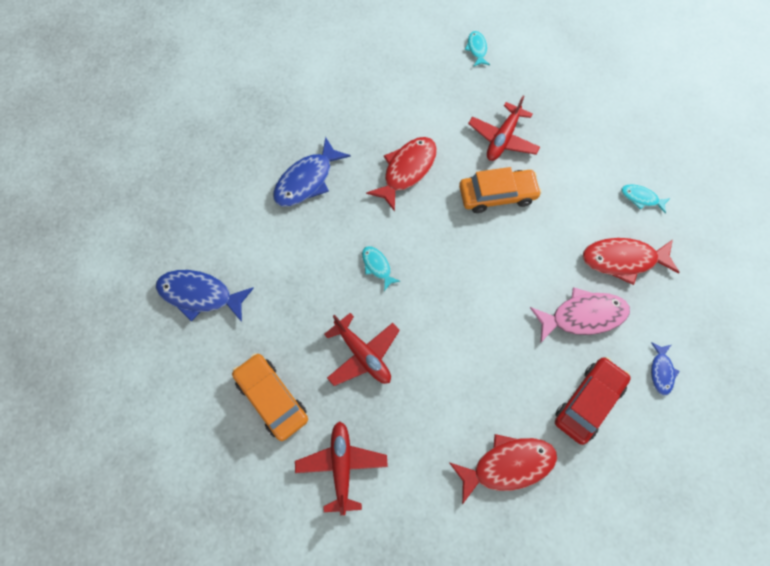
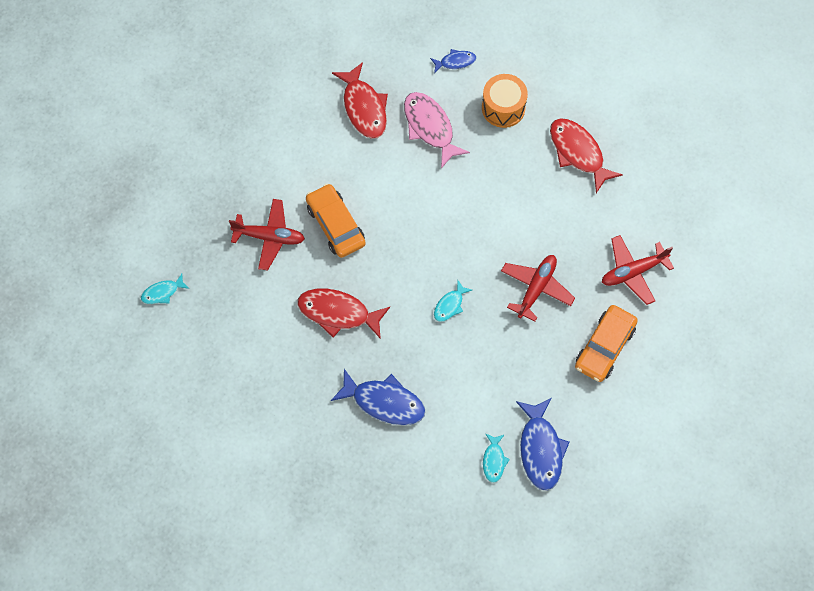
camera: 110 degrees left, 0 degrees up
red car [555,357,631,445] -> orange drum [482,74,528,128]
turquoise fish [622,184,670,214] -> turquoise fish moved to [483,433,510,483]

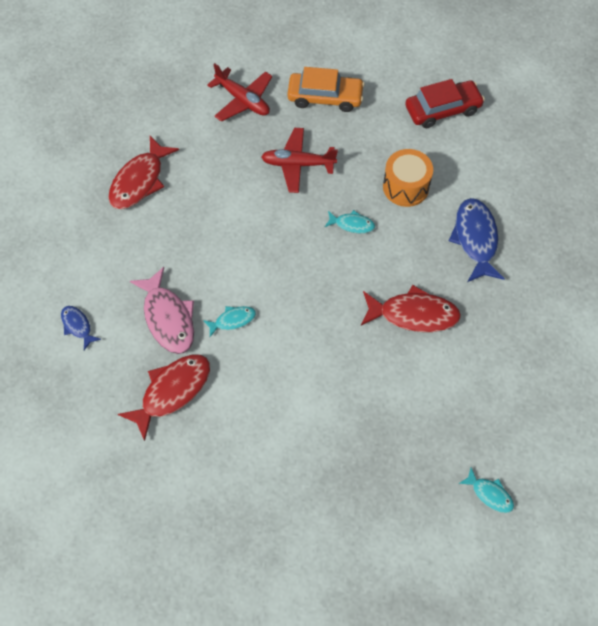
camera: 115 degrees left, 5 degrees down
red plane [229,199,305,271] -> none
red fish [297,289,390,339] -> red fish turned 75 degrees counterclockwise [361,285,461,332]
orange car [306,184,366,258] -> none
pink fish [404,92,470,168] -> pink fish turned 60 degrees counterclockwise [130,267,194,354]
orange drum [482,74,528,128] -> orange drum moved to [383,149,433,207]
turquoise fish [483,433,510,483] -> turquoise fish moved to [203,306,256,337]
blue fish [516,398,570,491] -> red car [405,79,485,128]

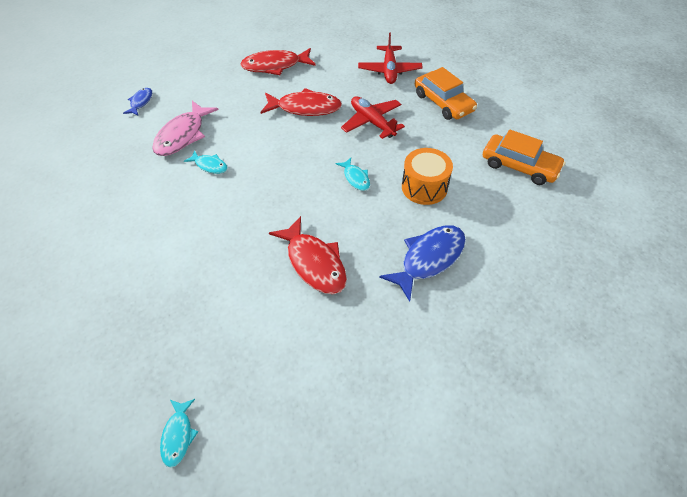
camera: 50 degrees right, 10 degrees down
red fish [118,355,210,441] -> red fish moved to [260,88,342,116]
red car [405,79,485,128] -> orange car [483,129,566,185]

